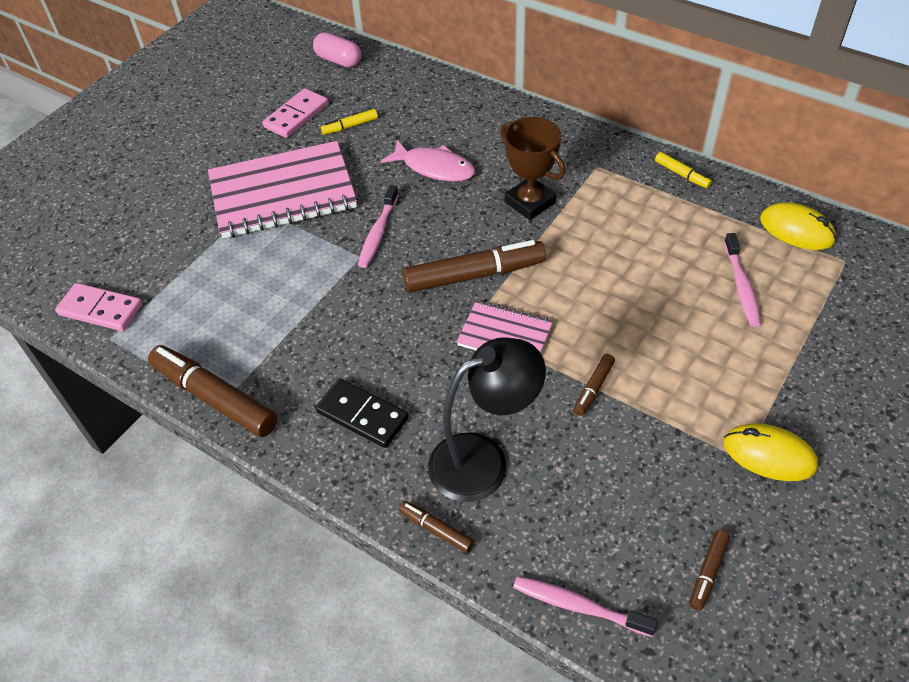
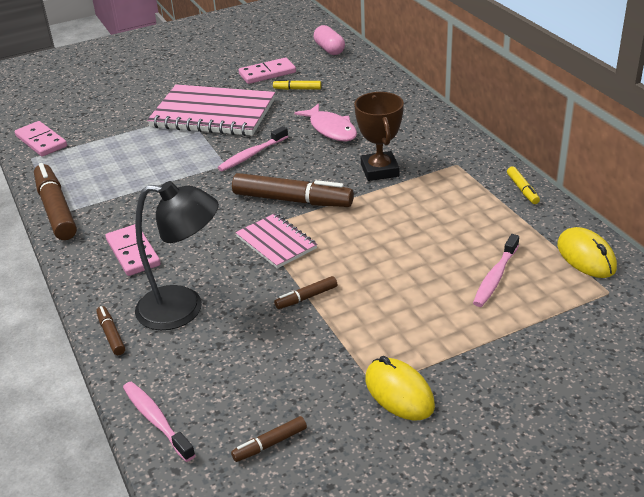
camera: 30 degrees right, 15 degrees down
black domino [315,378,409,448] -> pink domino [105,224,161,276]

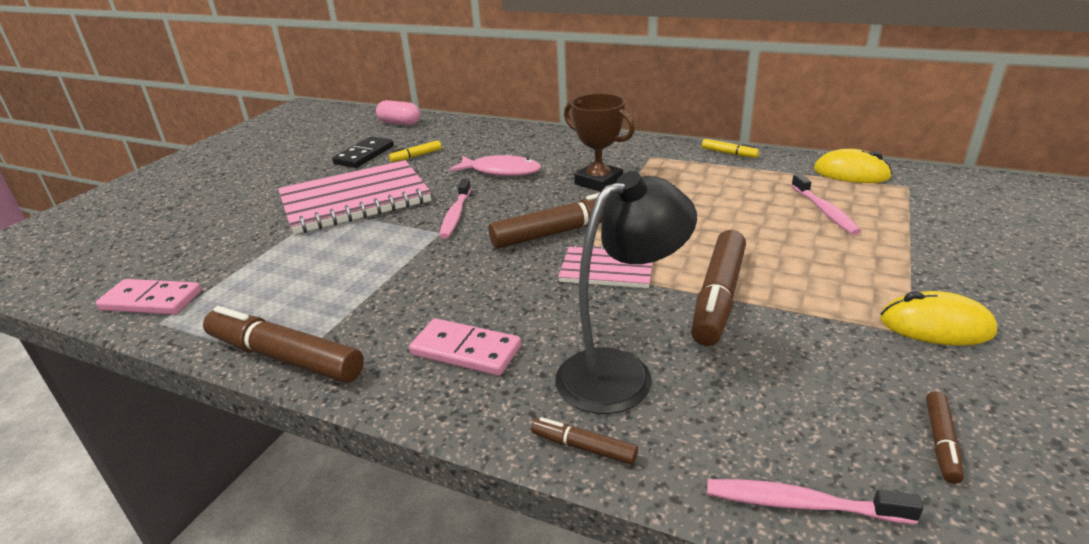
camera: 40 degrees left, 5 degrees down
pink domino [239,58,296,84] -> black domino [332,136,394,168]
brown marker [274,276,337,309] -> brown marker [691,230,746,346], size x2.10

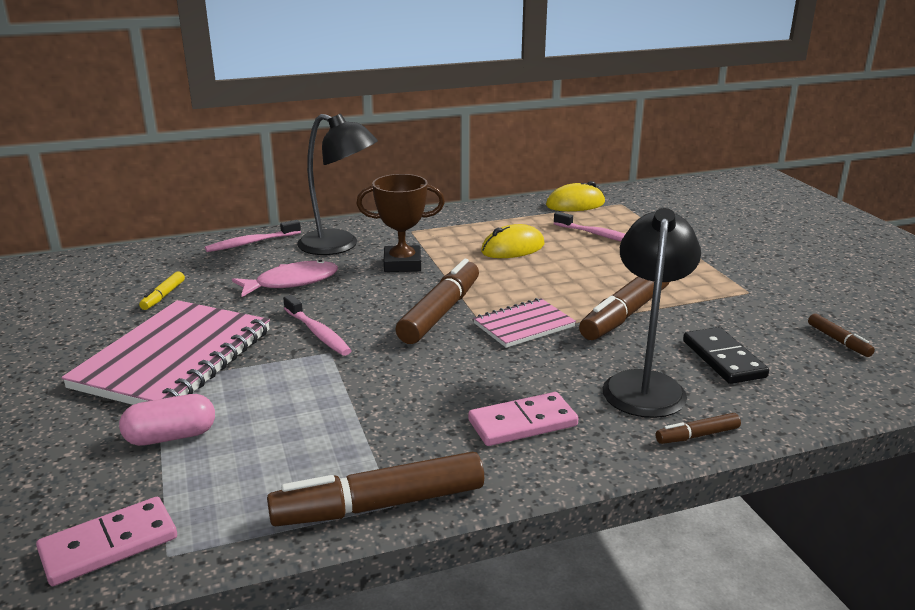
camera: 45 degrees left, 5 degrees down
black domino [332,136,394,168] -> black domino moved to [683,327,769,384]
pink capsule [376,100,420,126] -> pink capsule moved to [119,394,215,446]
brown marker [691,230,746,346] -> brown marker turned 60 degrees clockwise [579,276,669,340]
yellow marker [702,139,759,158] -> none
pink toothbrush [707,479,923,524] -> pink toothbrush moved to [205,220,301,252]
yellow mouse [880,291,997,346] -> yellow mouse moved to [481,224,544,258]
none -> black lamp [297,113,378,255]

